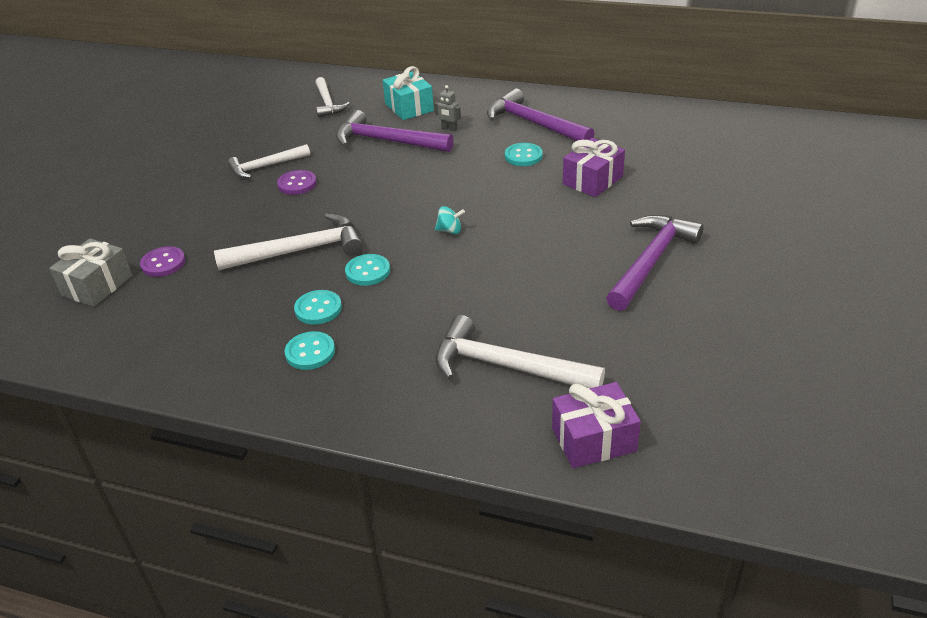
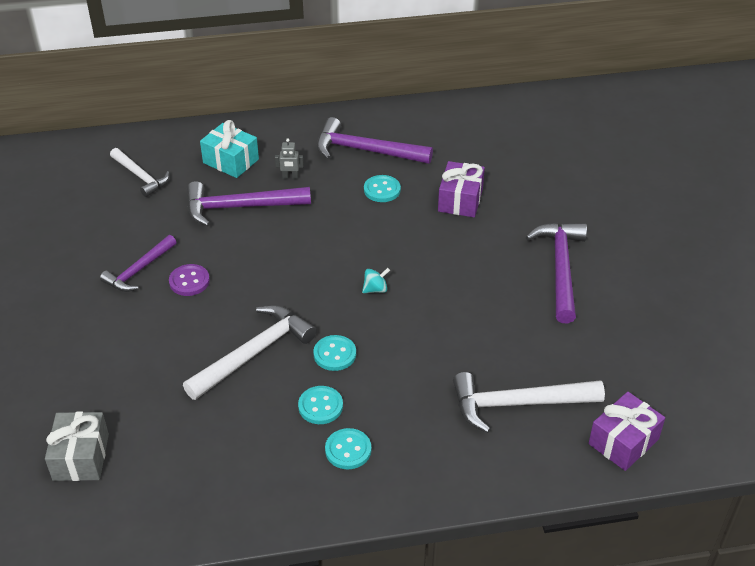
camera: 30 degrees left, 5 degrees up
purple button [140,246,185,277] -> none
white hammer [228,144,310,178] -> purple hammer [100,235,177,292]

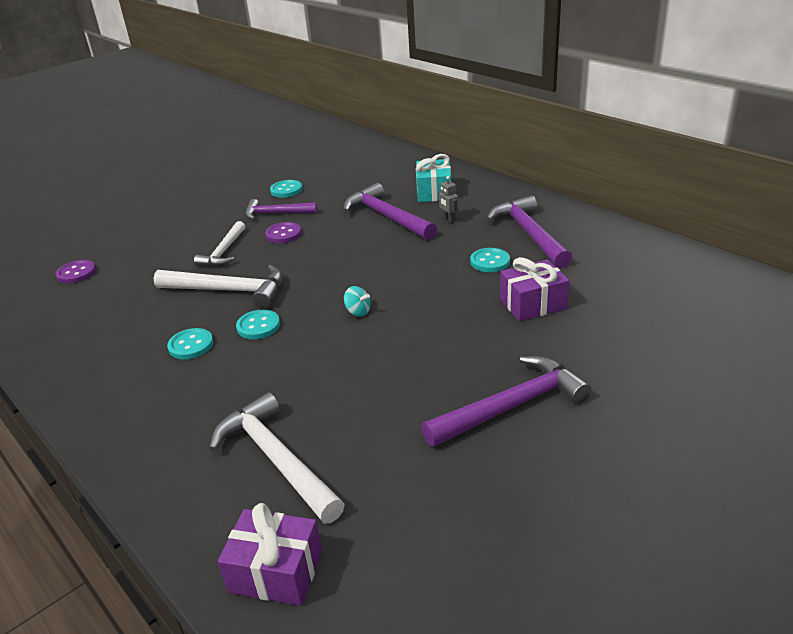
camera: 60 degrees right, 10 degrees down
grey gift [45,411,109,481] -> purple button [55,260,96,284]
white hammer [110,148,170,197] -> white hammer moved to [194,221,245,267]
turquoise button [325,428,371,469] -> turquoise button moved to [270,180,302,198]

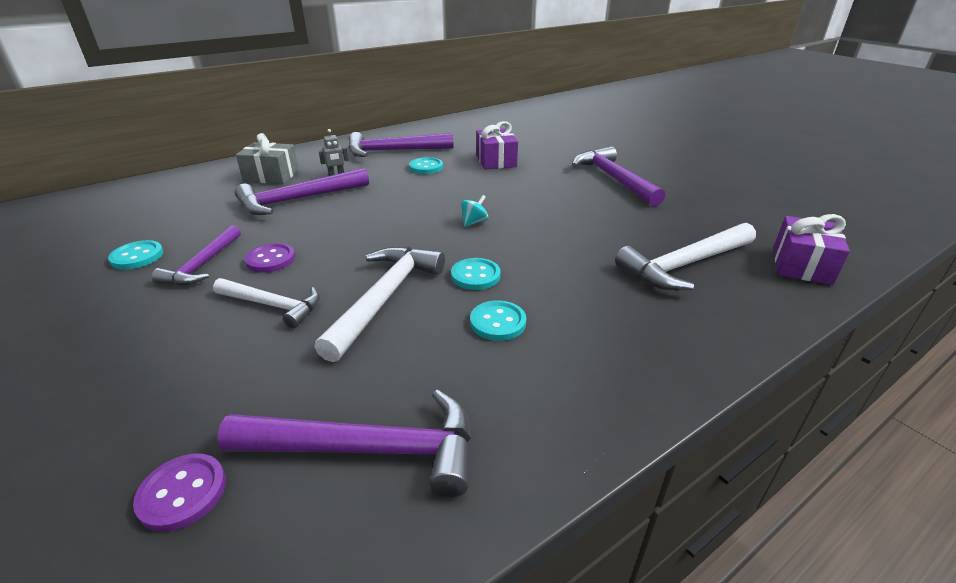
camera: 85 degrees left, 0 degrees up
turquoise gift [416,154,451,202] -> grey gift [236,133,299,184]
none -> purple hammer [217,390,471,497]

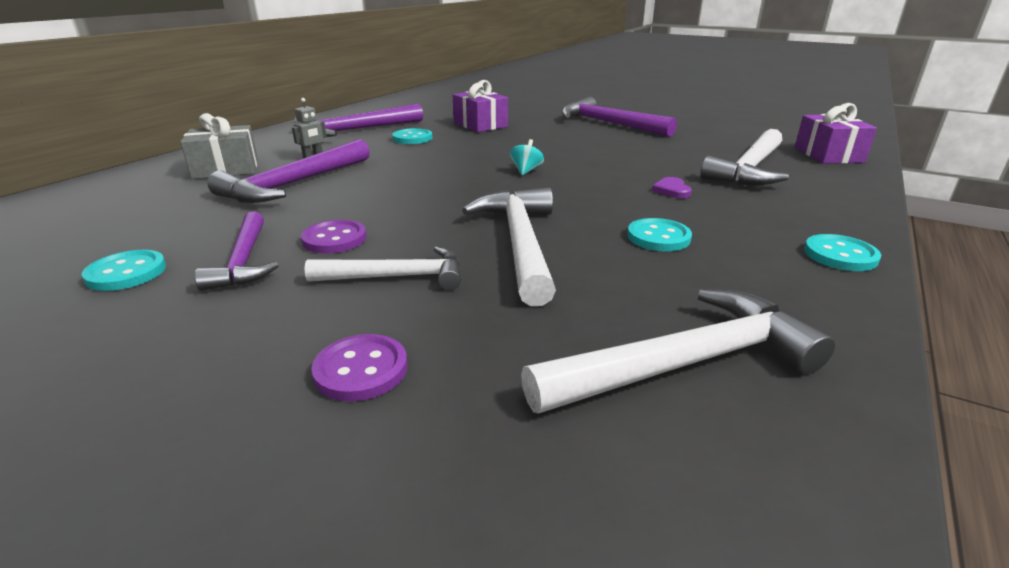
camera: 25 degrees left, 5 degrees down
purple button [133,453,226,532] -> purple button moved to [311,334,407,402]
purple hammer [217,390,471,497] -> white hammer [521,289,835,414]
turquoise button [451,258,501,290] -> turquoise button moved to [804,234,881,271]
none -> purple heart [652,177,692,198]

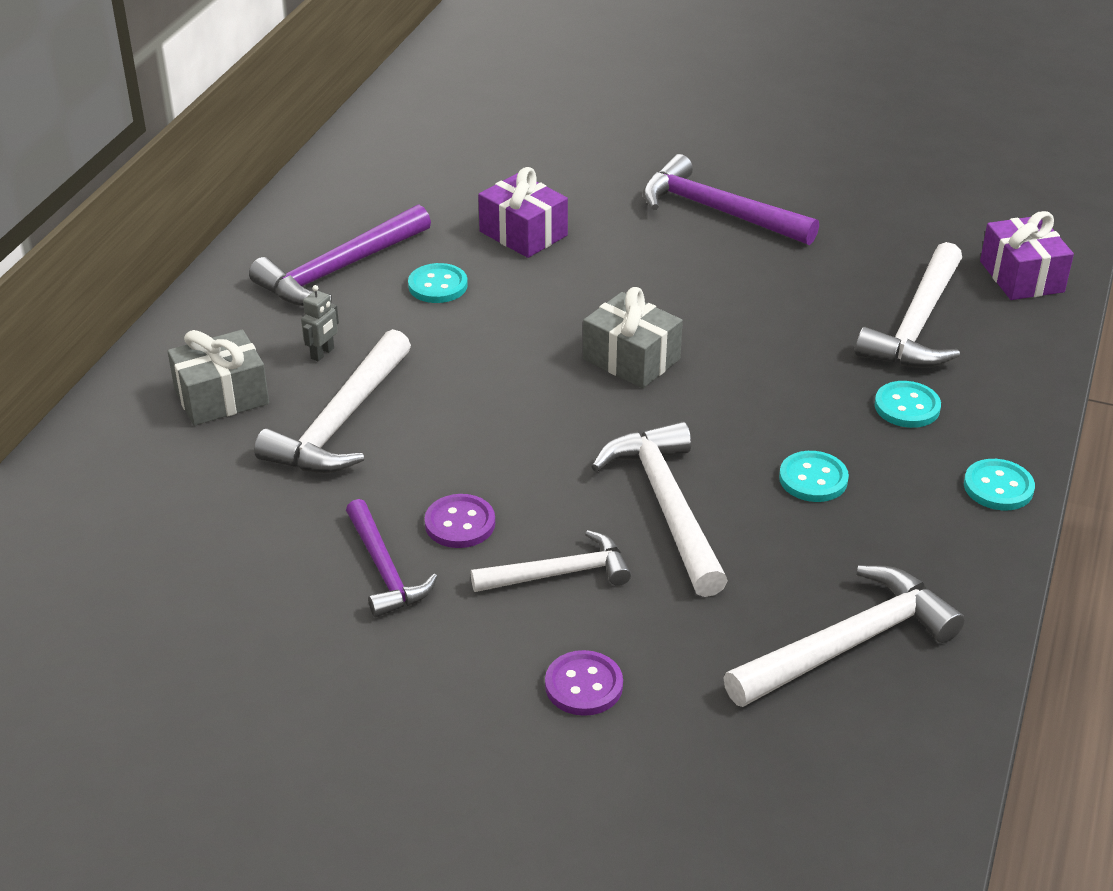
camera: 10 degrees left, 10 degrees up
turquoise button [82,250,166,291] -> turquoise button moved to [875,381,941,428]
purple hammer [207,139,370,203] -> white hammer [254,329,411,473]
turquoise spinning top [510,139,544,175] -> grey gift [583,287,683,388]
purple heart [652,177,692,198] -> none

